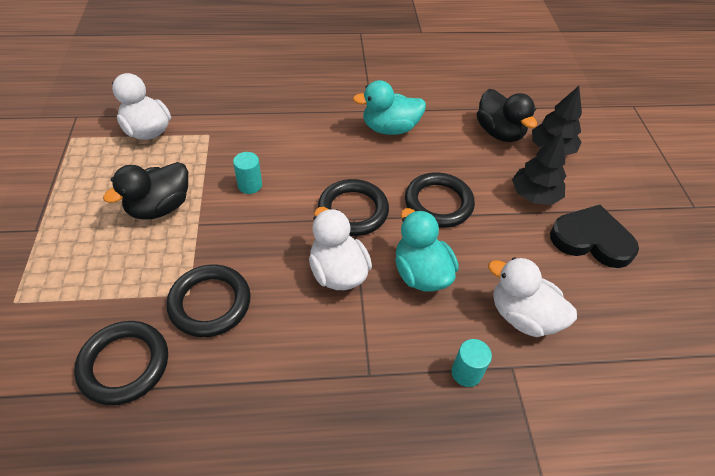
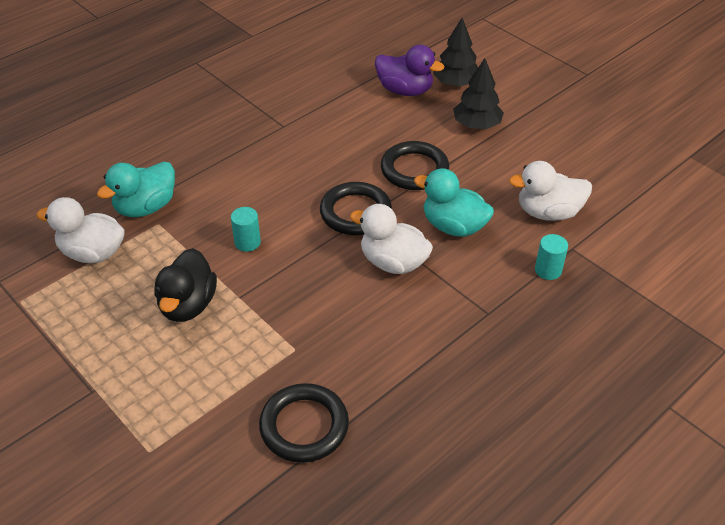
camera: 35 degrees left, 5 degrees down
black ring [166,264,251,337] -> none
turquoise duck [353,80,426,135] -> turquoise duck moved to [97,161,175,217]
black duck [477,89,537,142] -> purple duck [375,45,444,96]
black heart [550,205,639,268] -> none

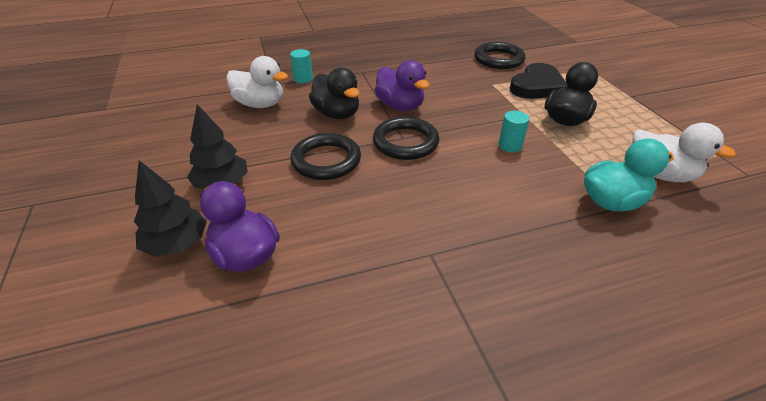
camera: 155 degrees left, 5 degrees down
white duck [350,204,433,274] -> purple duck [375,60,430,111]
turquoise duck [414,168,494,237] -> black duck [309,68,360,119]
none -> black heart [510,63,567,99]

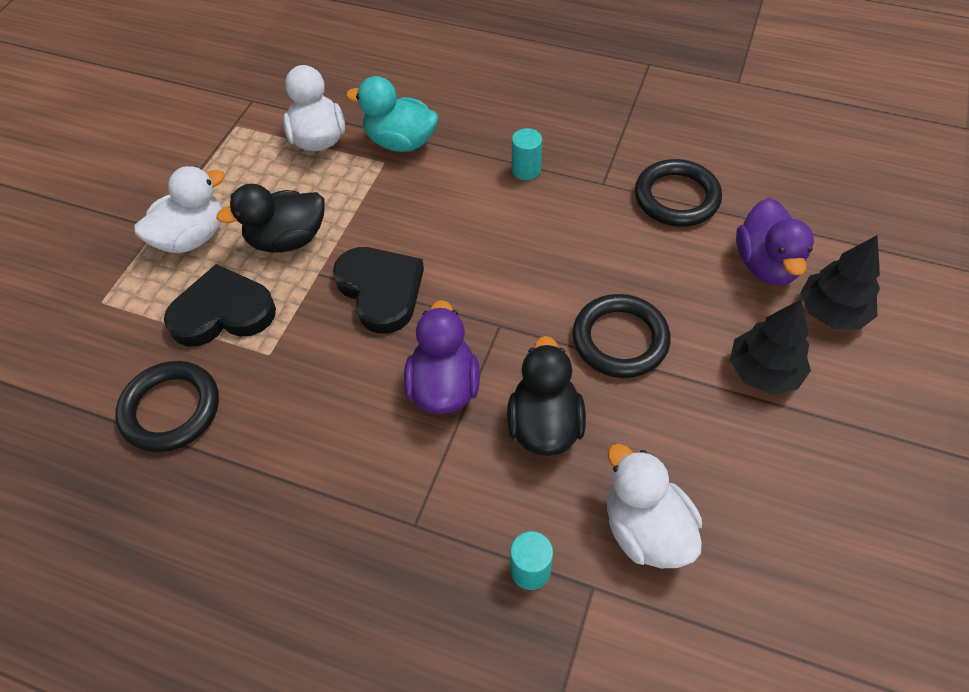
camera: 140 degrees left, 15 degrees up
black ring [373,117,440,160] -> black ring moved to [635,159,722,227]
turquoise cylinder [498,111,529,152] -> turquoise cylinder moved to [512,128,542,180]
none -> white duck [134,166,225,253]
none -> black heart [333,247,424,334]

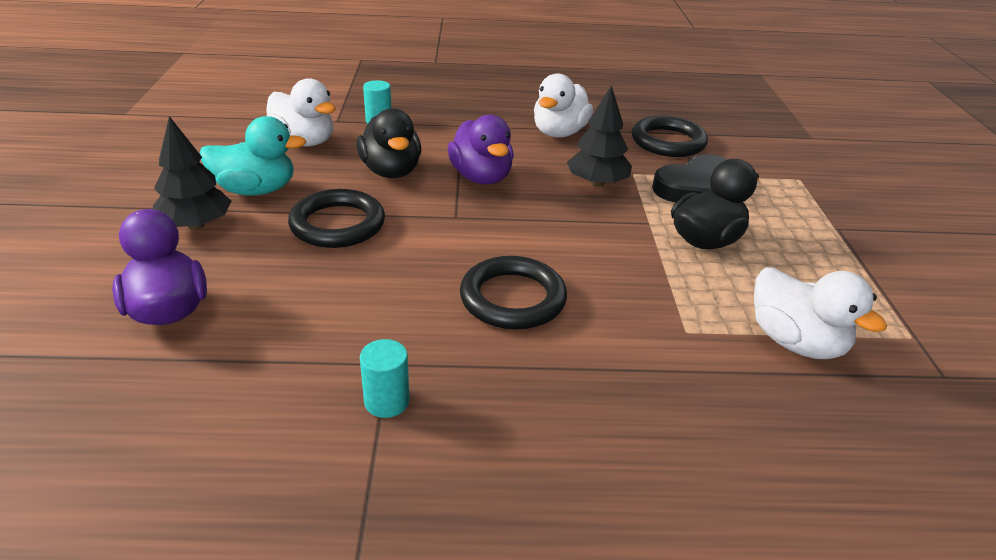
camera: 155 degrees right, 20 degrees down
white duck [134,166,225,253] -> white duck moved to [534,73,593,138]
black heart [333,247,424,334] -> none
turquoise duck [346,76,439,152] -> turquoise duck moved to [200,116,306,196]
turquoise cylinder [512,128,542,180] -> turquoise cylinder moved to [360,339,409,418]
black ring [635,159,722,227] -> black ring moved to [460,256,567,330]
black tree [800,235,880,330] -> black tree moved to [567,85,632,187]

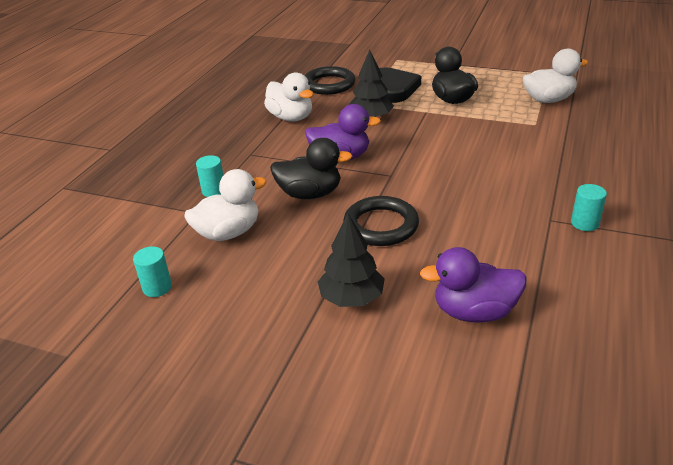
camera: 65 degrees left, 0 degrees up
turquoise duck [200,116,306,196] -> none
black ring [460,256,567,330] -> none
none -> turquoise cylinder [133,246,172,297]

